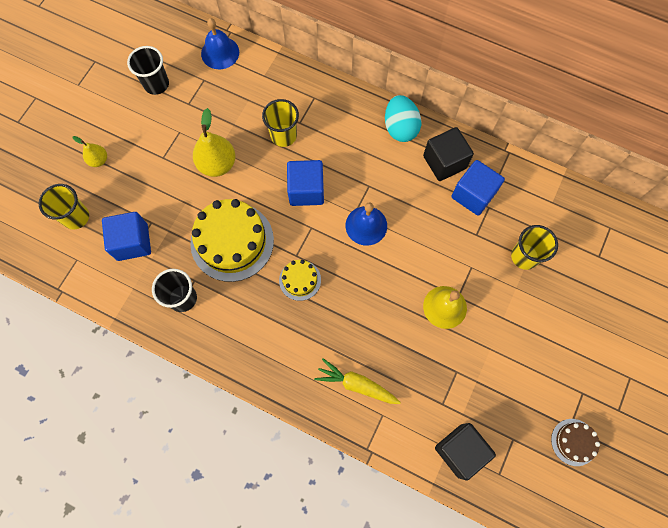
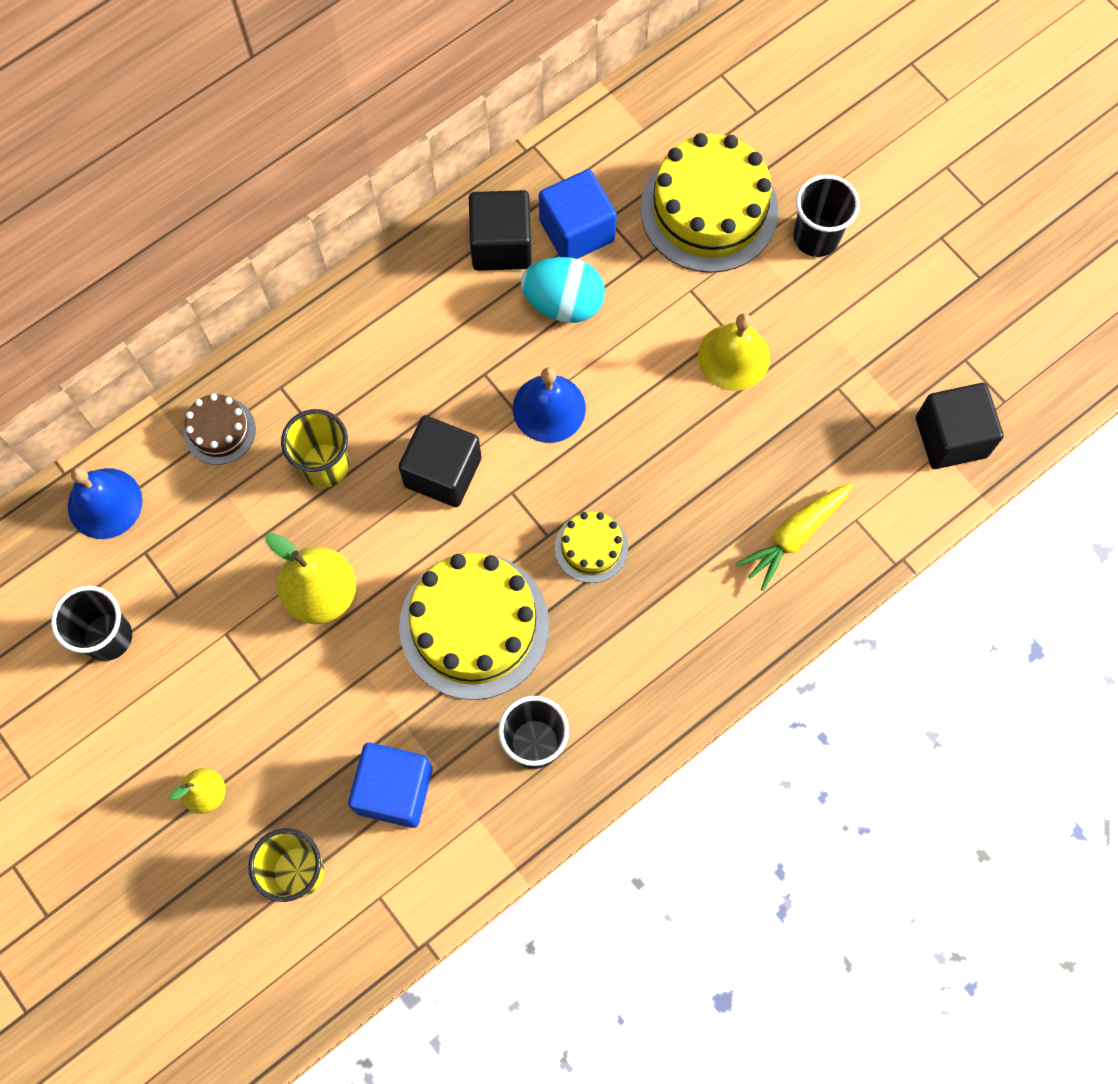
camera: 65 degrees left, 0 degrees up
blue cube [287,160,324,206] -> black cube [399,415,482,507]
turquoise egg [385,95,421,142] -> turquoise egg moved to [521,257,605,323]
yellow cup [511,225,558,270] -> yellow cake [640,133,779,273]
brown cake [551,419,600,466] -> brown cake moved to [184,394,256,465]
none -> black cup [793,174,860,257]

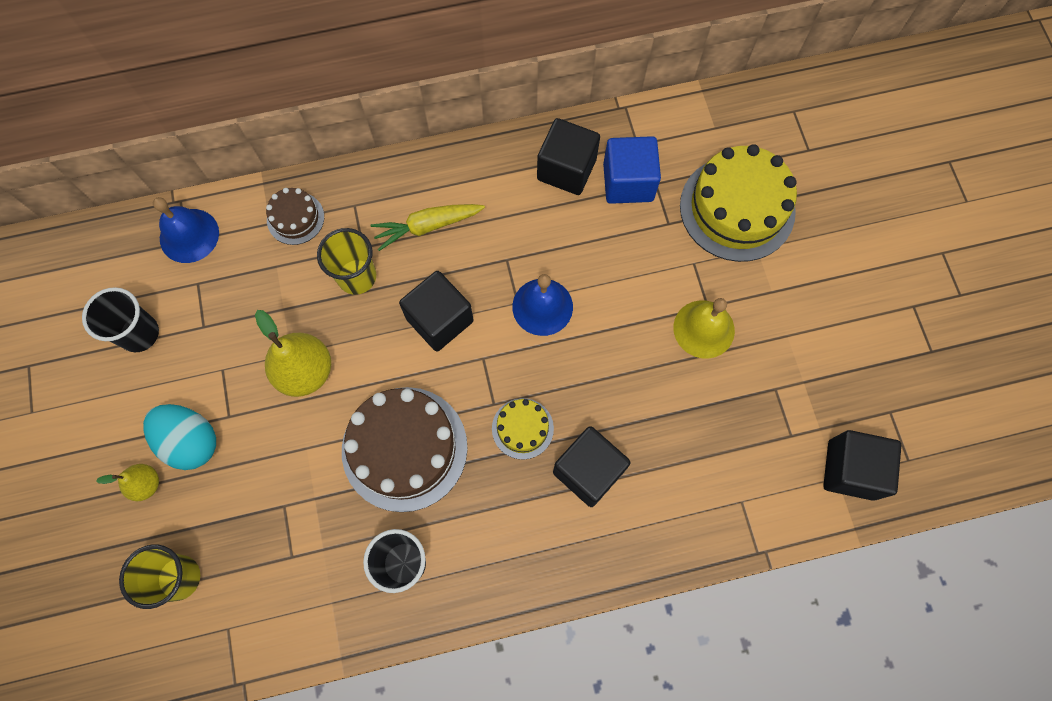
camera: 25 degrees right, 0 degrees up
blue cube [348,743,433,828] -> none
yellow cake [399,553,549,700] -> brown cake [342,387,468,512]
turquoise egg [521,257,605,323] -> turquoise egg moved to [143,404,216,470]
yellow carrot [736,483,853,591] -> yellow carrot moved to [370,204,485,251]
black cup [793,174,860,257] -> none
none -> black cube [553,426,631,507]

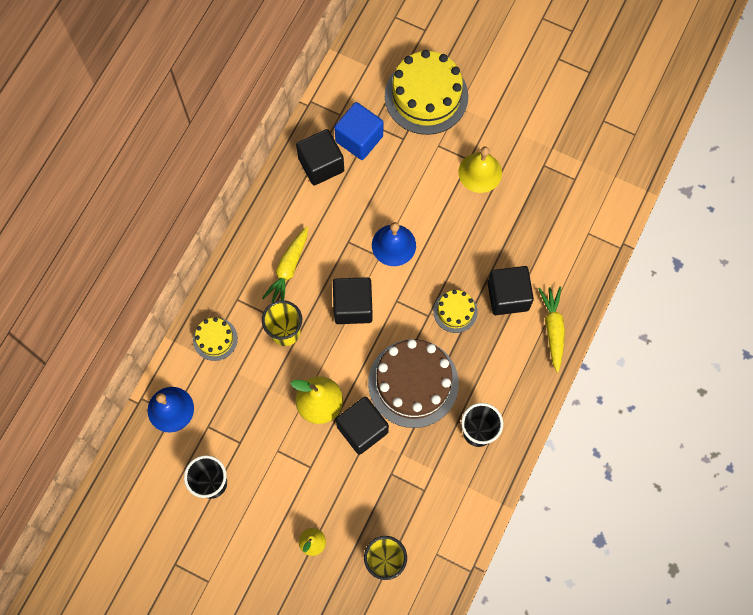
camera: 50 degrees left, 0 degrees up
turquoise egg [143,404,216,470] -> none
brown cake [266,188,324,245] -> yellow cake [193,317,238,361]
black cube [823,430,901,501] -> black cube moved to [336,397,389,455]
none -> yellow carrot [538,287,565,372]

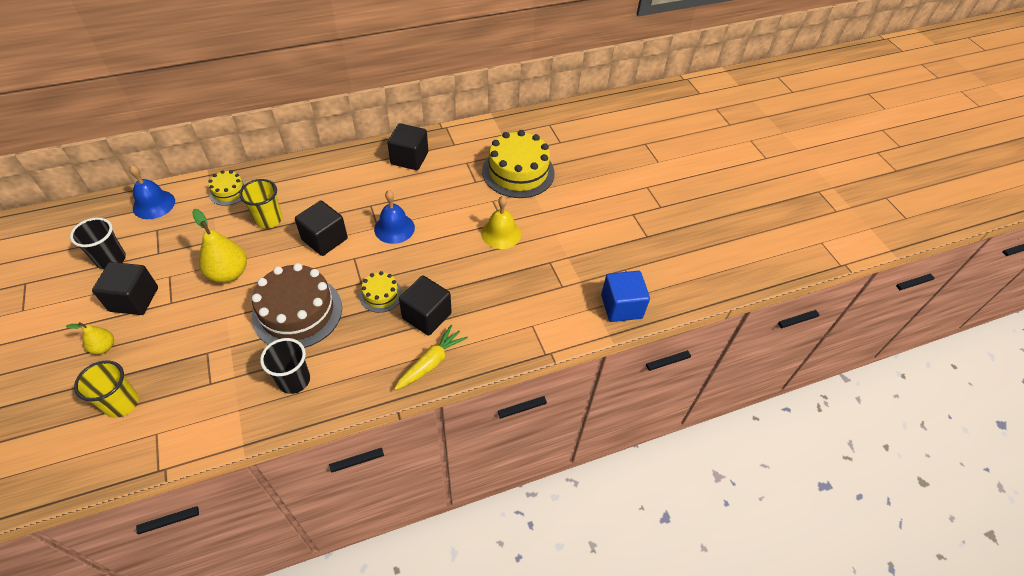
camera: 40 degrees right, 20 degrees down
yellow carrot [262,227,308,303] -> none
blue cube [334,102,383,160] -> blue cube moved to [601,271,650,322]
black cube [336,397,389,455] -> black cube moved to [92,262,158,315]

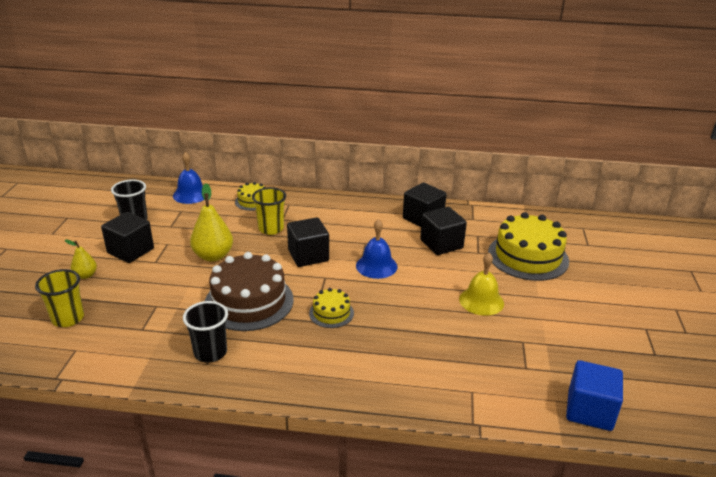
camera: 30 degrees right, 20 degrees down
yellow carrot [394,325,468,390] -> none
black cube [399,276,452,336] -> black cube moved to [420,207,467,255]

